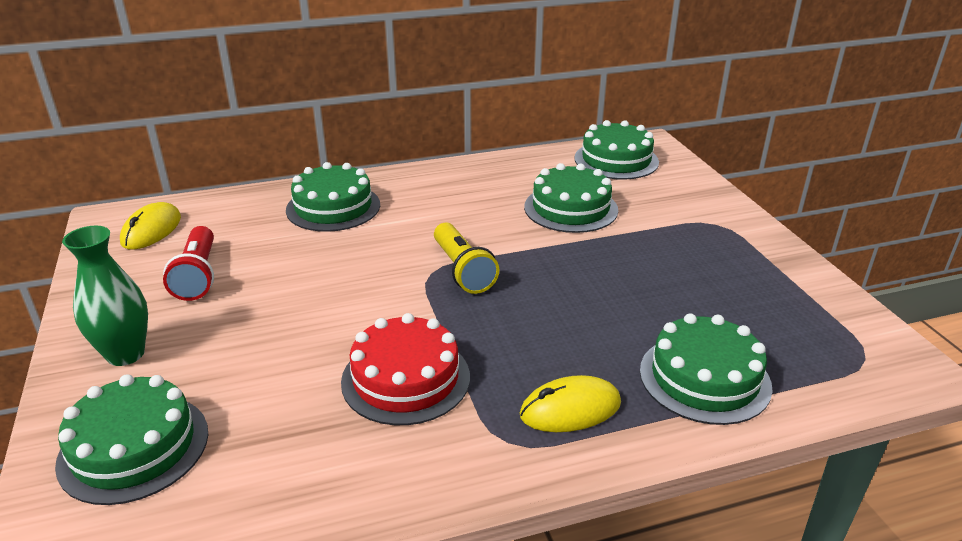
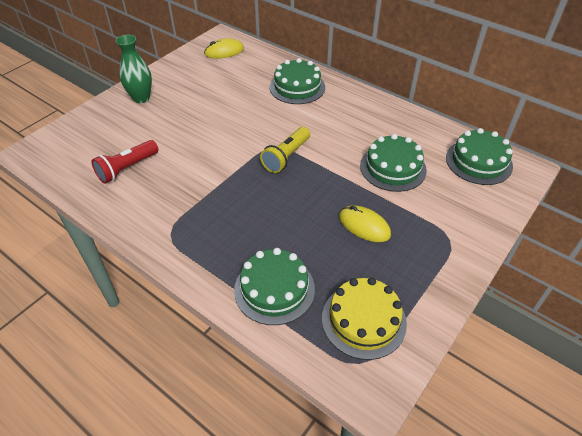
camera: 55 degrees right, 15 degrees up
green cake [55,374,208,505] -> none
red flashlight [163,226,214,301] -> red flashlight moved to [91,140,158,184]
red cake [341,313,470,425] -> none
yellow mouse [520,375,621,432] -> yellow mouse moved to [339,206,391,242]
none -> yellow cake [322,277,407,360]

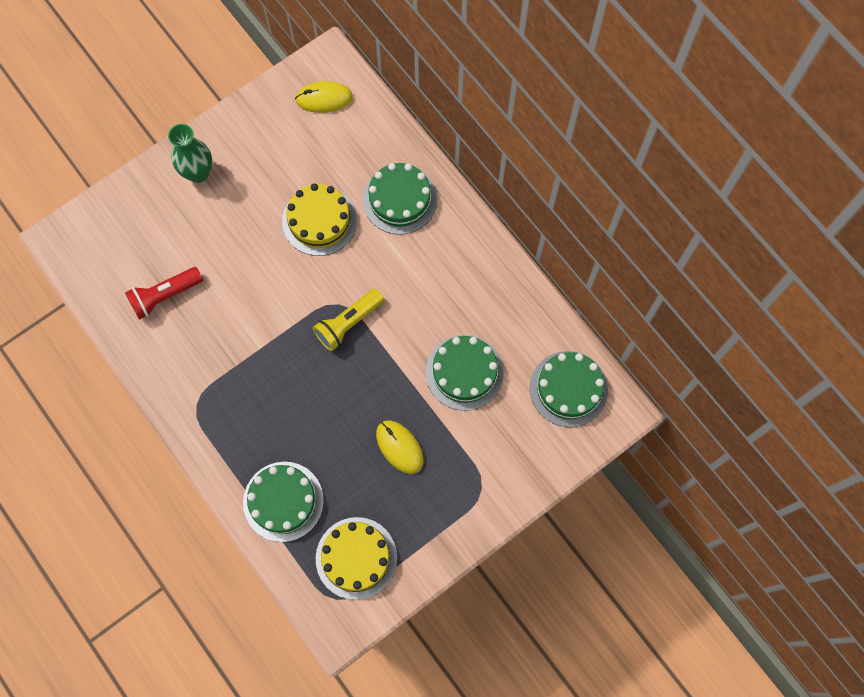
camera: 15 degrees right, 25 degrees up
none -> yellow cake [282,183,357,256]

